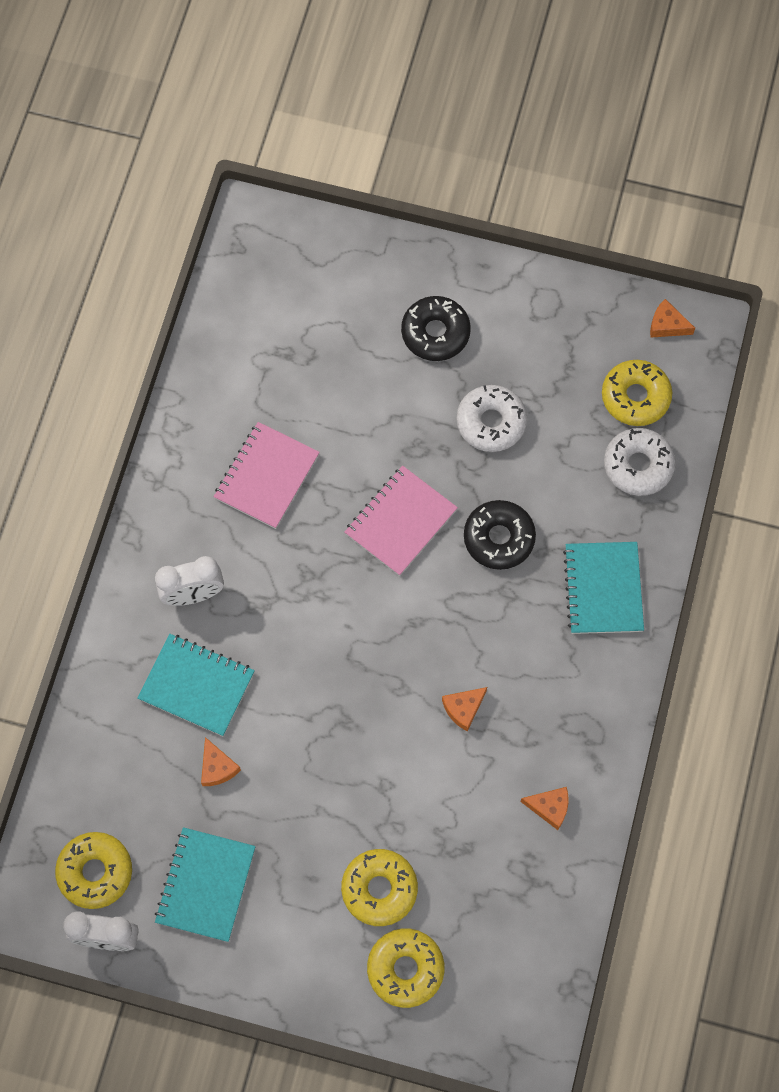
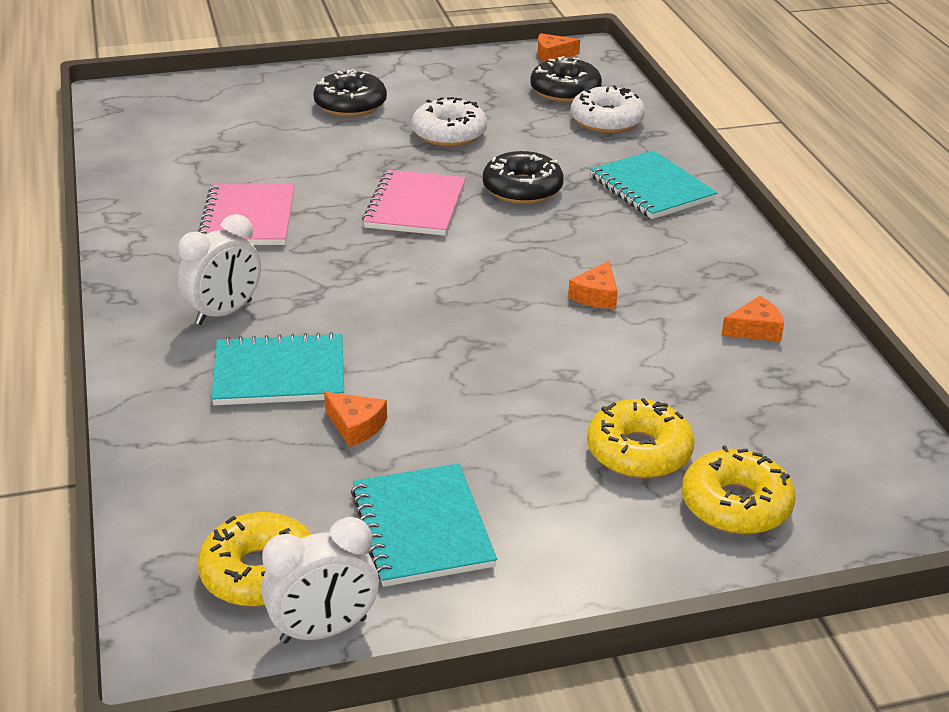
camera: 30 degrees left, 35 degrees down
yellow donut [602,360,672,426] -> black donut [530,56,602,102]

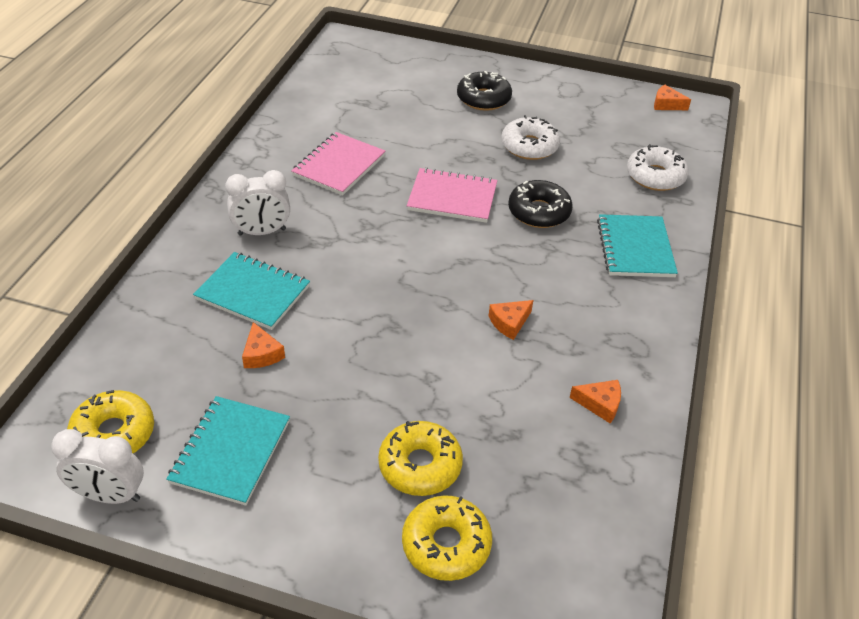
camera: 30 degrees right, 10 degrees up
pink notebook [362,170,466,236] -> pink notebook turned 60 degrees clockwise [407,168,497,223]
black donut [530,56,602,102] -> none

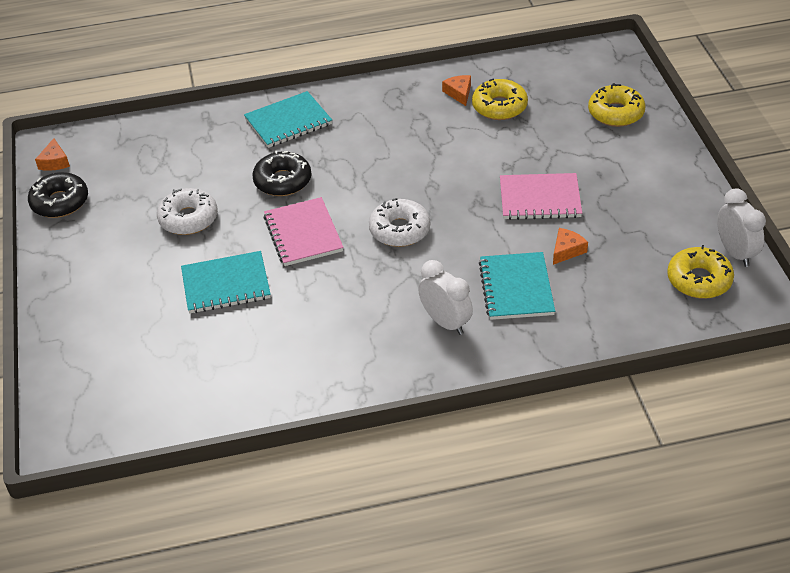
camera: 115 degrees left, 0 degrees up
turquoise notebook [166,396,290,506] -> turquoise notebook moved to [181,251,271,313]
pink notebook [291,132,386,195] -> pink notebook moved to [500,173,582,220]
yellow donut [378,421,463,496] -> yellow donut moved to [472,79,528,120]
black donut [457,71,512,111] -> black donut moved to [28,172,88,218]
orange cheese [489,300,533,340] -> none
white donut [627,144,689,191] -> white donut moved to [369,198,430,247]

